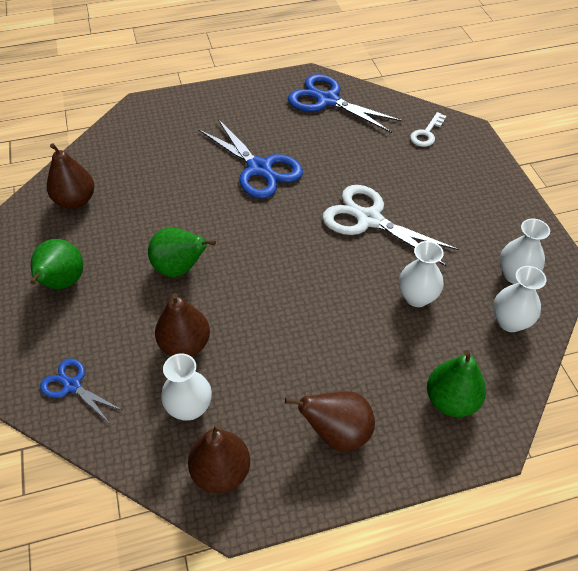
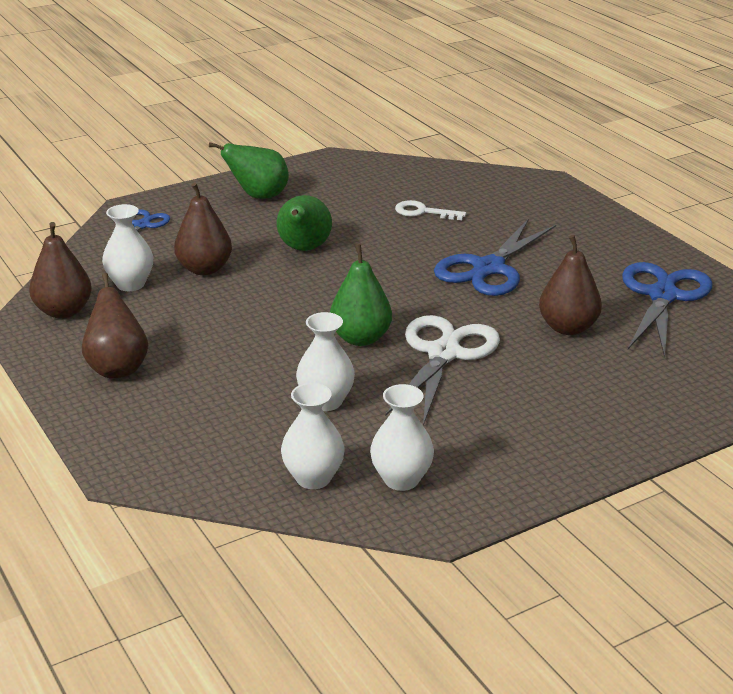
camera: 75 degrees right, 20 degrees down
brown pear [47,143,94,209] -> brown pear moved to [539,235,602,335]
white key [410,112,446,147] -> white key moved to [395,200,466,220]
green pear [427,350,486,417] -> green pear moved to [330,244,392,346]

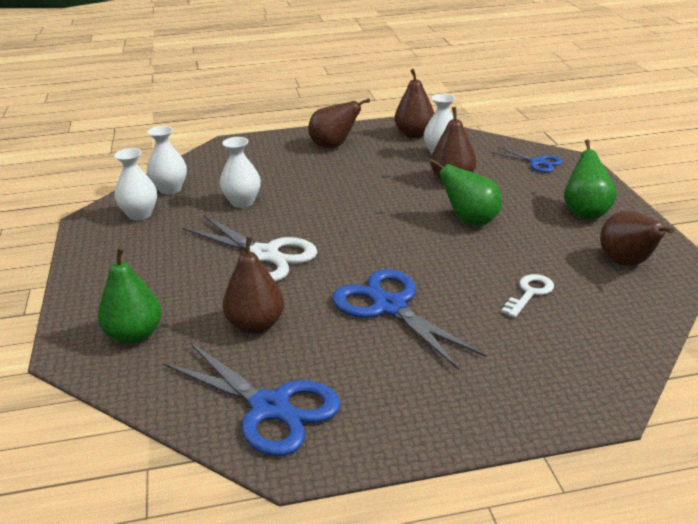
camera: 110 degrees right, 0 degrees up
green pear [330,244,392,346] -> green pear moved to [98,247,162,344]
none -> brown pear [600,211,674,266]

